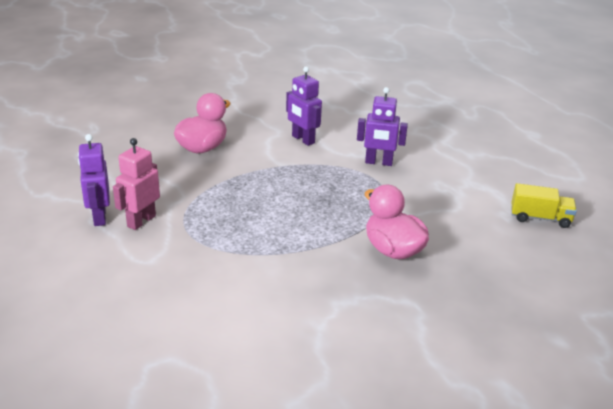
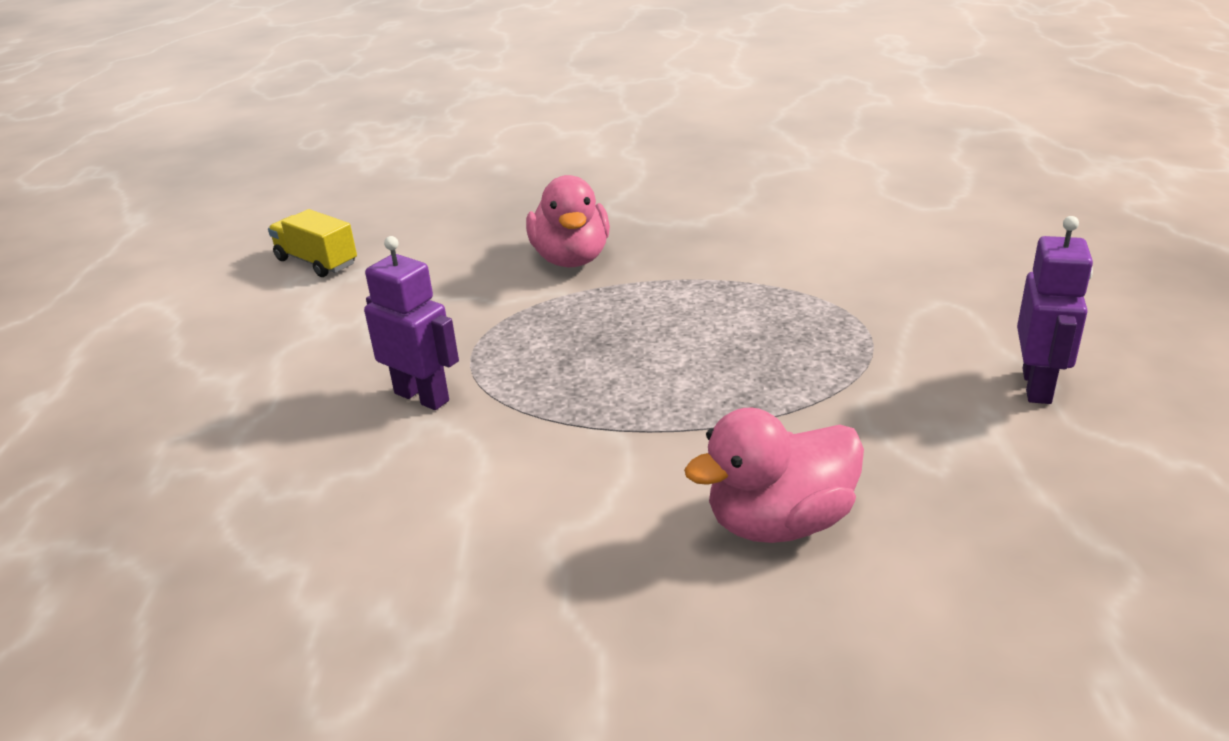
camera: 150 degrees left, 0 degrees up
pink robot [113,138,160,230] -> none
purple robot [286,66,322,146] -> none

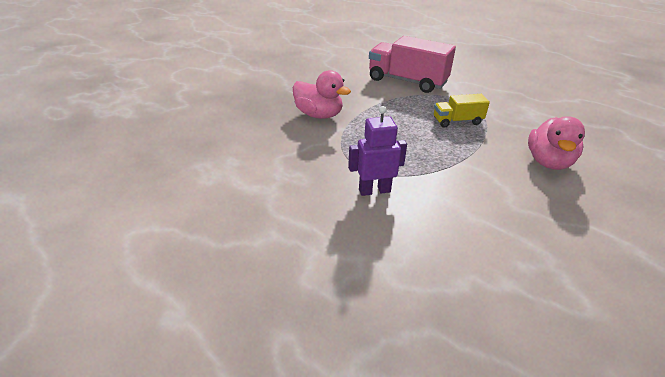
camera: 50 degrees left, 5 degrees up
yellow truck [268,209,357,277] -> yellow truck moved to [434,94,490,128]
purple robot [1017,216,1093,404] -> none
none -> pink truck [369,36,456,93]

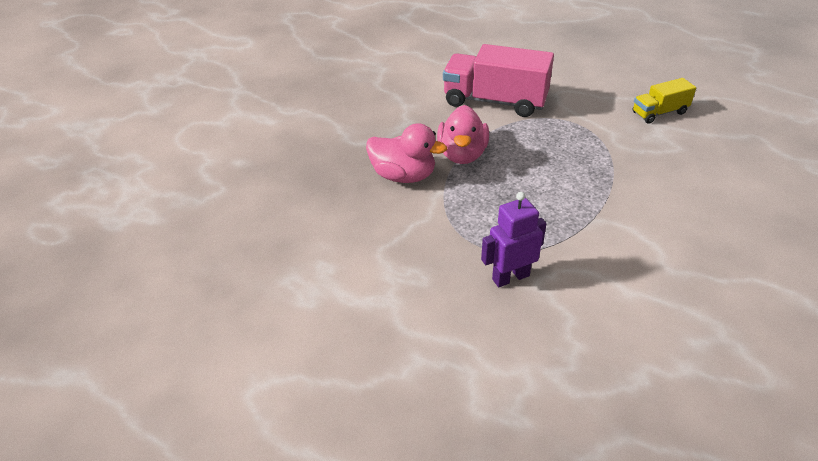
camera: 10 degrees left, 5 degrees up
yellow truck [434,94,490,128] -> yellow truck moved to [633,78,696,124]
pink duck [528,116,585,170] -> pink duck moved to [437,105,489,164]

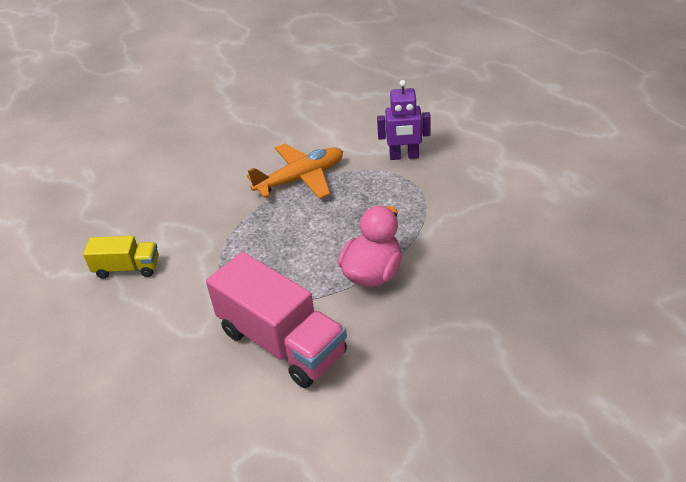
camera: 155 degrees left, 0 degrees up
pink duck [366,123,447,183] -> none
none -> orange plane [247,143,343,199]

